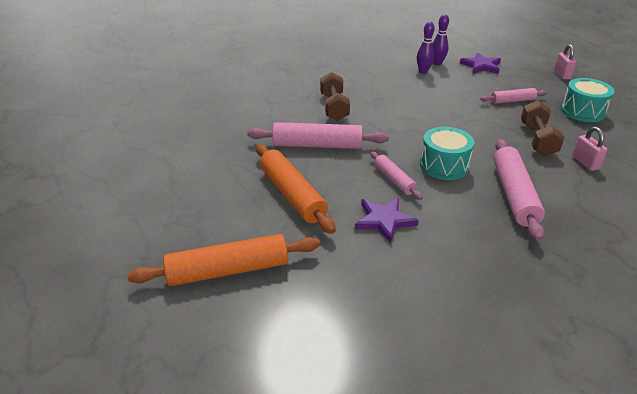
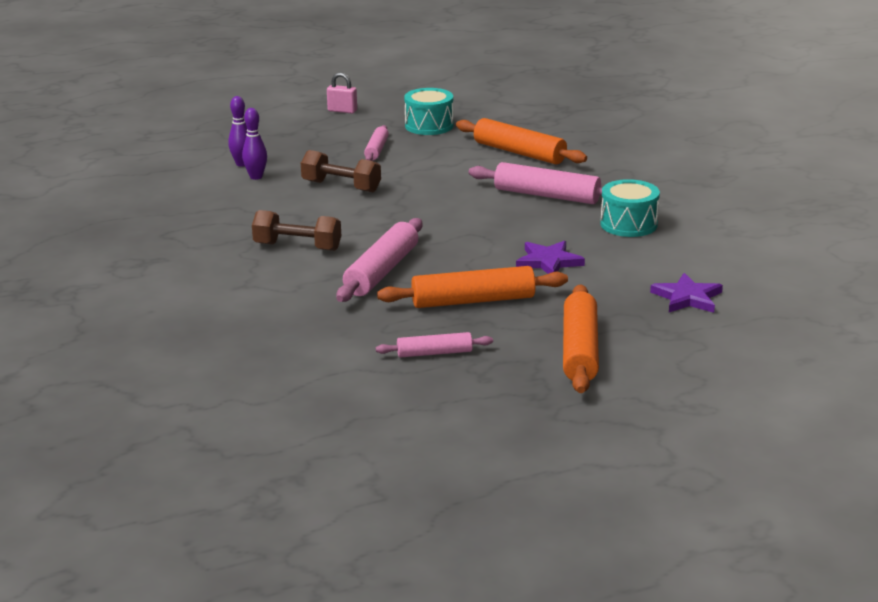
camera: 70 degrees left, 10 degrees down
pink rolling pin [370,151,423,200] -> pink rolling pin moved to [376,332,493,358]
turquoise drum [420,127,474,180] -> turquoise drum moved to [600,179,660,237]
purple star [460,53,501,74] -> purple star moved to [650,273,723,313]
brown dumbbell [521,100,565,156] -> brown dumbbell moved to [301,150,381,192]
pink padlock [572,127,607,171] -> orange rolling pin [456,118,587,164]

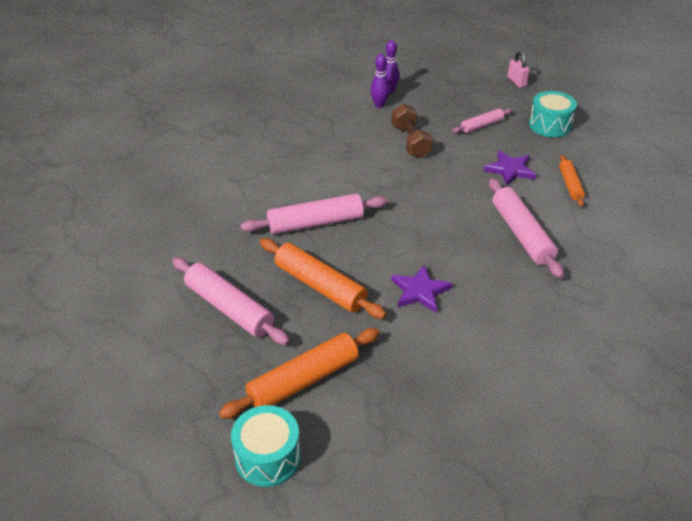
camera: 50 degrees right, 15 degrees up
brown dumbbell [252,210,341,251] -> none
pink rolling pin [376,332,493,358] -> pink rolling pin [172,257,290,345], size x1.74
orange rolling pin [456,118,587,164] -> orange rolling pin [559,155,585,207], size x0.57
turquoise drum [600,179,660,237] -> turquoise drum moved to [231,405,301,487]
purple star [650,273,723,313] -> purple star moved to [483,151,537,186]

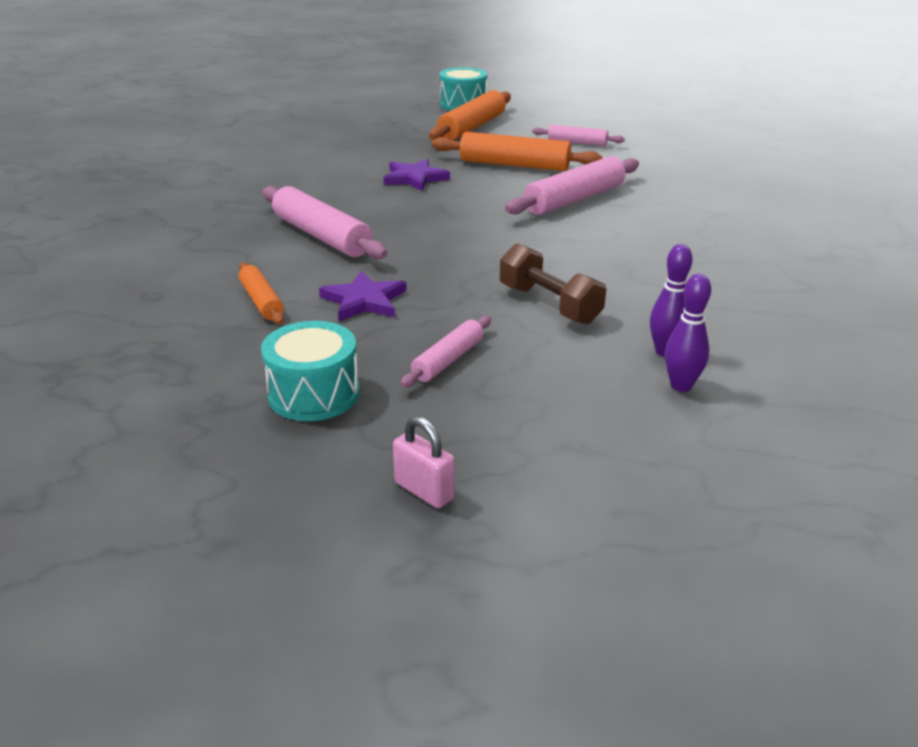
camera: 155 degrees right, 10 degrees down
pink rolling pin [172,257,290,345] -> pink rolling pin [532,125,625,146], size x0.57

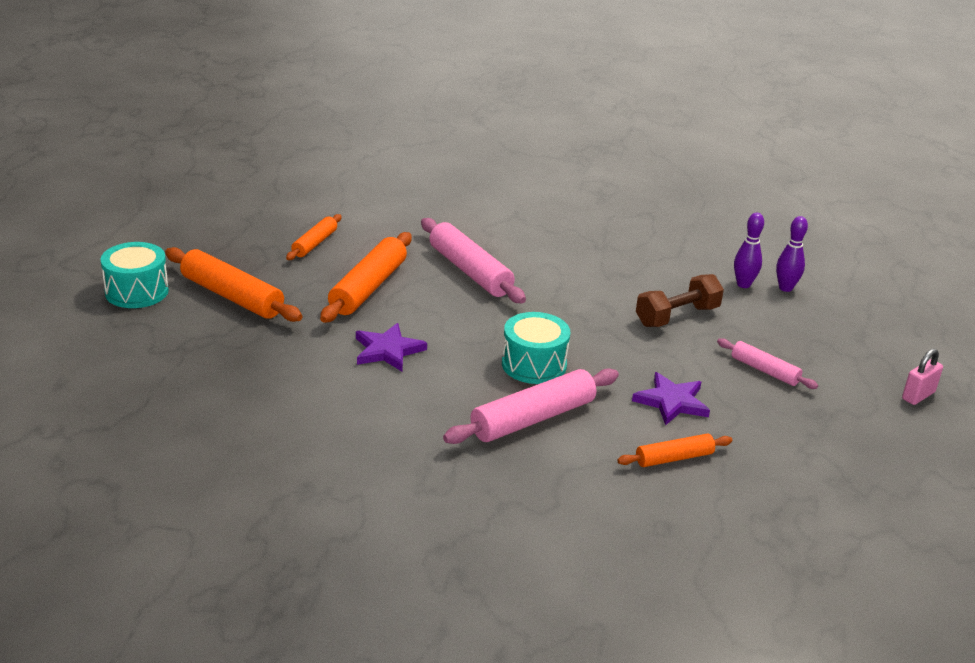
camera: 85 degrees left, 0 degrees up
turquoise drum [261,321,359,421] -> turquoise drum moved to [502,312,570,384]
pink rolling pin [532,125,625,146] -> orange rolling pin [286,214,342,260]

